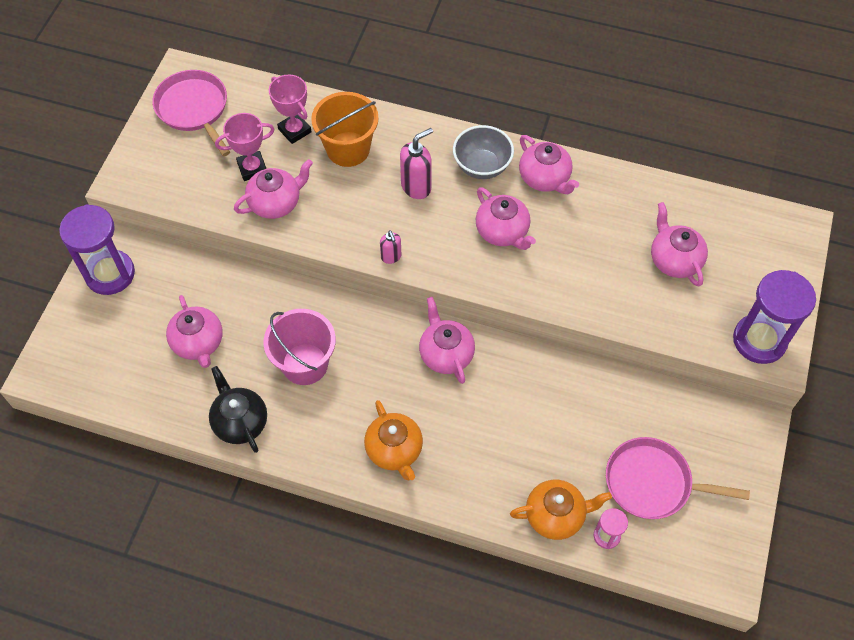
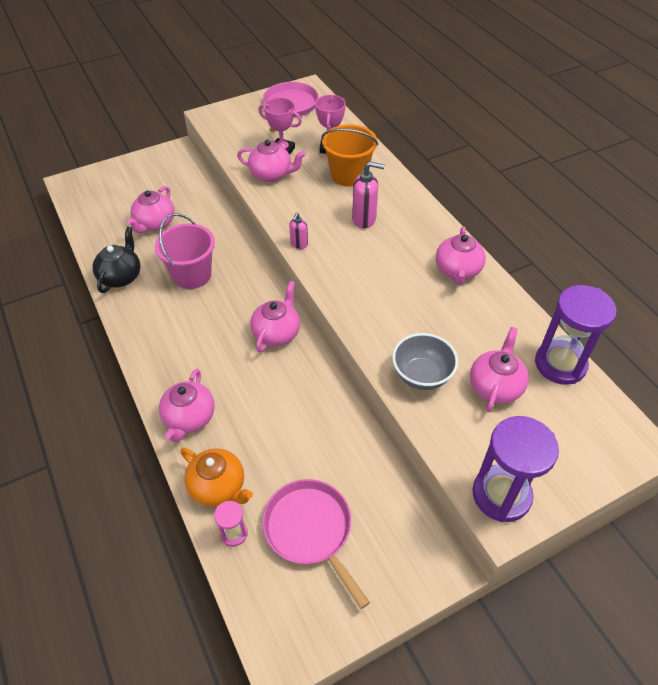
camera: 45 degrees right, 10 degrees down
purple hourglass [59,204,135,295] -> purple hourglass moved to [535,285,616,385]
orange teapot [364,400,423,480] -> none
grey bowl [453,125,514,179] -> grey bowl moved to [392,333,458,390]
pink teapot [476,187,536,250] -> pink teapot moved to [159,369,215,443]

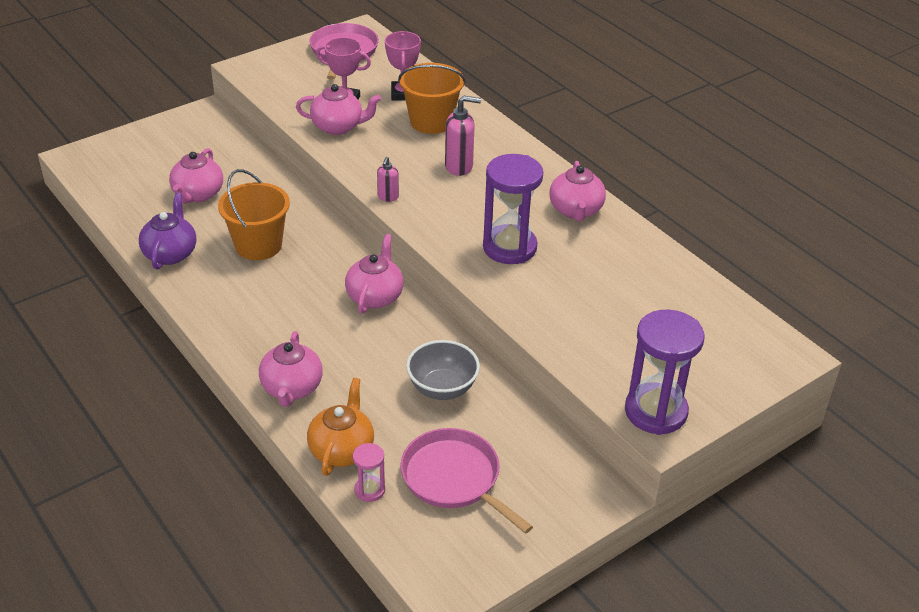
camera: 10 degrees left, 10 degrees down
black teapot [92,227,141,293] -> purple teapot [139,193,196,270]
pink bucket [155,213,215,289] -> orange bucket [218,169,290,260]
orange teapot [180,448,253,507] -> orange teapot turned 105 degrees counterclockwise [307,378,374,476]
grey bowl [392,333,458,390] -> grey bowl moved to [406,340,480,400]
pink teapot [470,327,529,412] -> none
purple hourglass [535,285,616,385] -> purple hourglass moved to [483,154,543,264]

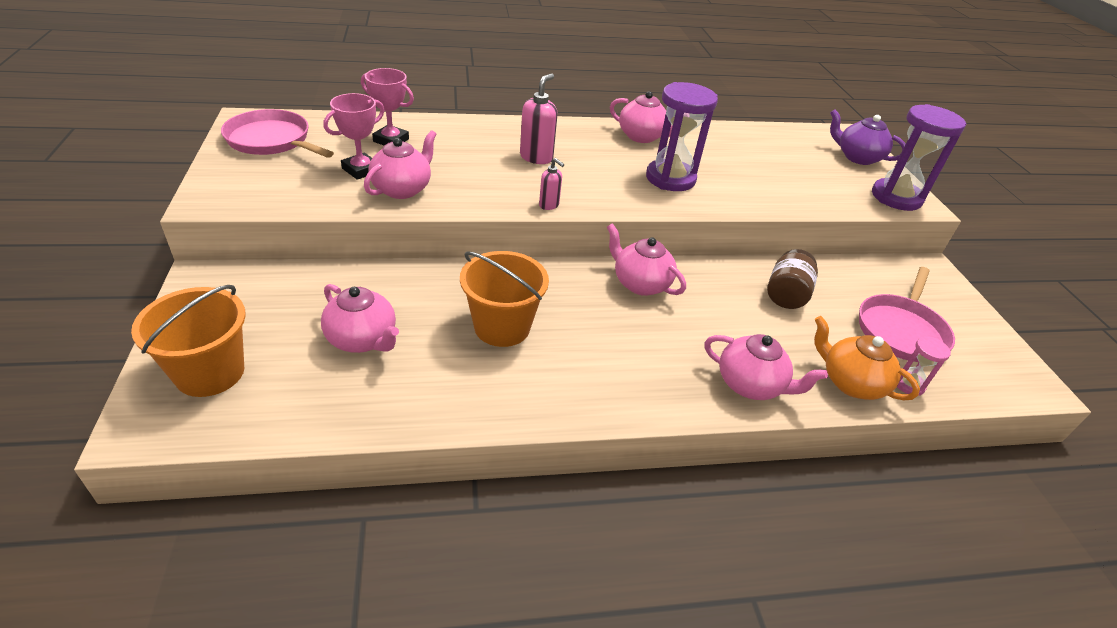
camera: 65 degrees left, 0 degrees up
purple teapot [139,193,196,270] -> purple teapot moved to [830,109,906,165]
orange bucket [398,63,466,134] -> orange bucket moved to [131,285,246,397]
pink pan [400,428,533,534] -> pink pan turned 45 degrees counterclockwise [859,267,955,362]
grey bowl [406,340,480,400] -> brown jar [767,249,818,309]

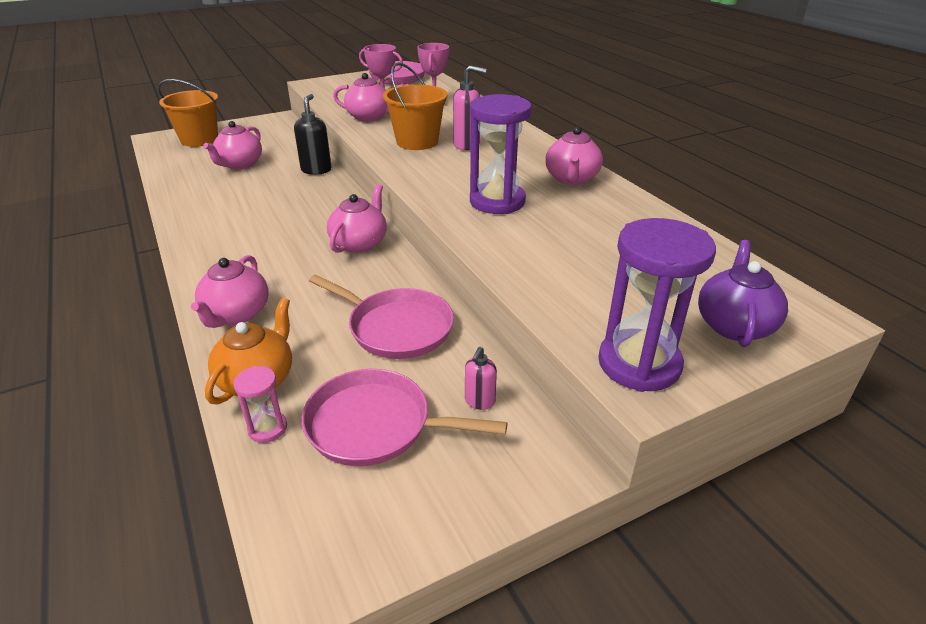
camera: 75 degrees right, 5 degrees down
orange bucket [460,251,549,347] -> orange bucket moved to [383,62,447,150]
pink soap dispenser [539,158,564,210] -> pink soap dispenser moved to [465,347,497,410]
brown jar [767,249,818,309] -> pink pan [309,275,454,359]
none -> black soap dispenser [294,94,332,175]

